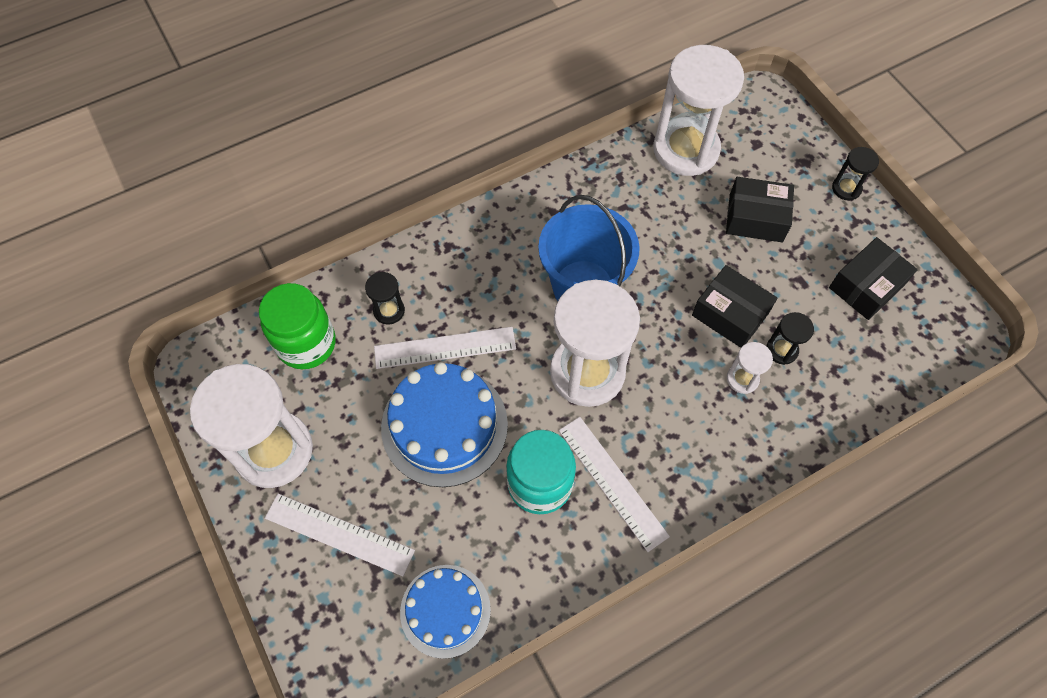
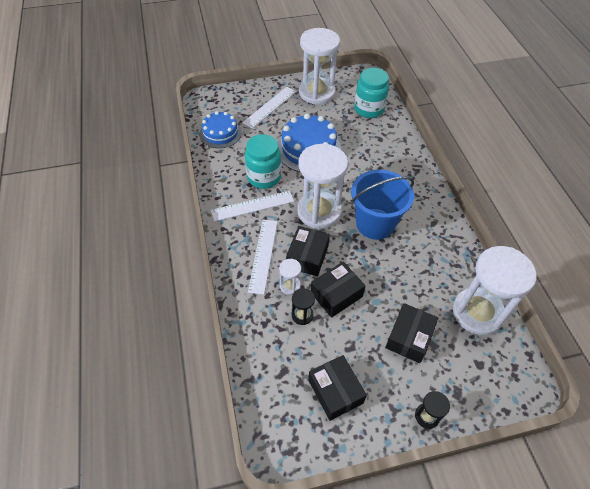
camera: 105 degrees right, 10 degrees down
green jar [259,283,336,369] -> turquoise jar [354,68,389,118]
black hourglass [365,272,405,325] -> none
white ruler [374,327,516,369] -> white ruler moved to [248,220,278,295]
none -> black box [286,226,330,276]

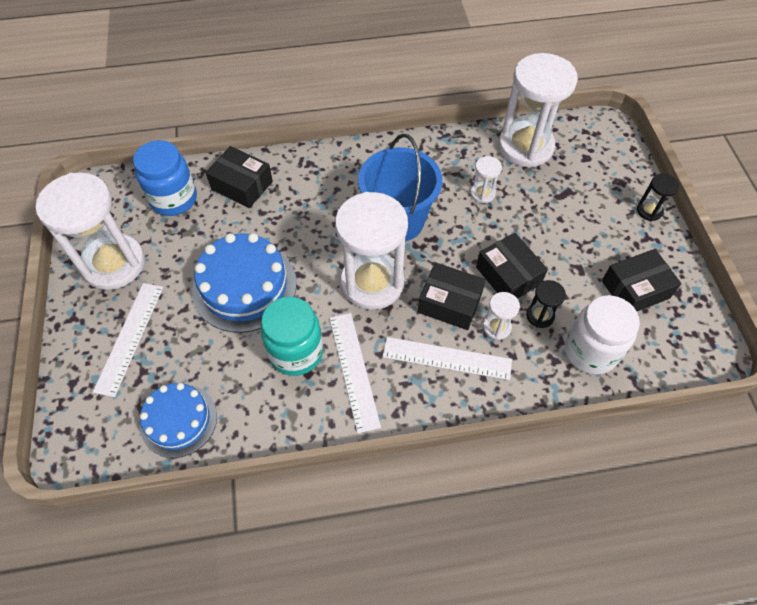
camera: 85 degrees left, 5 degrees up
white ruler [242,87,296,129] -> white ruler turned 60 degrees clockwise [93,283,163,397]
turquoise jar [354,68,389,118] -> blue jar [133,140,197,216]
black box [385,303,438,363] -> black box moved to [206,146,273,208]
none -> white hourglass [470,156,502,203]
none -> white jar [565,295,640,375]

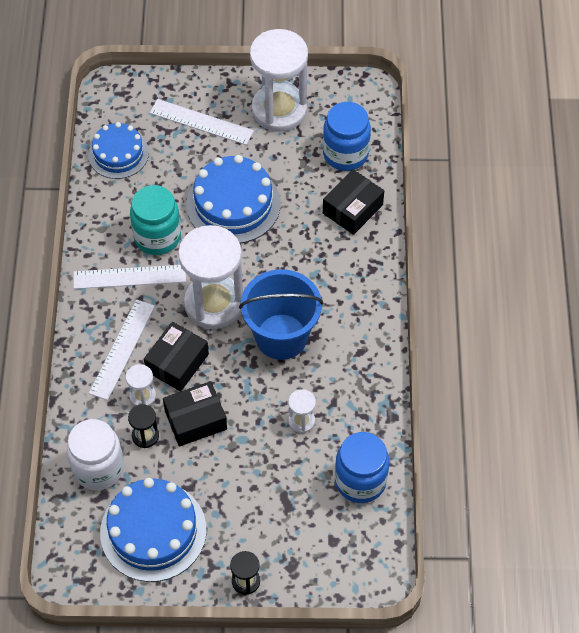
camera: 100 degrees right, 0 degrees up
white hourglass [499,53,578,168] -> blue jar [335,432,389,503]
black box [602,249,682,311] -> blue cake [100,478,206,582]

